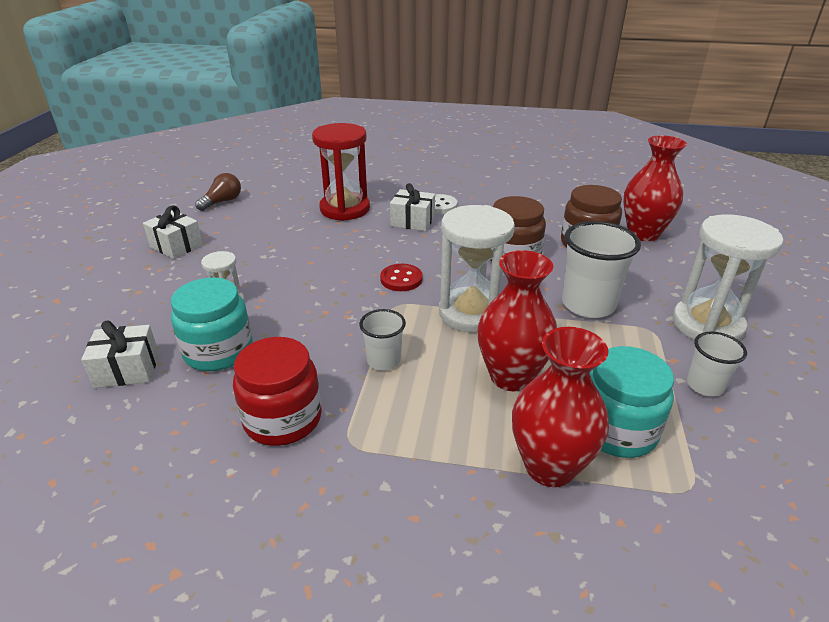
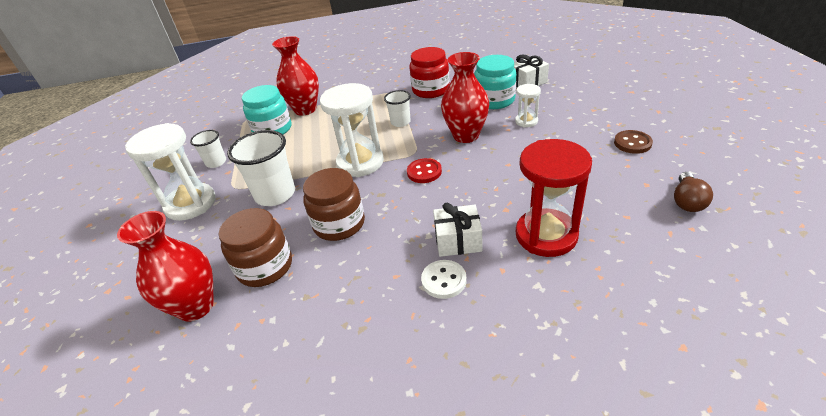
camera: 165 degrees right, 5 degrees up
white gift [143,205,203,259] -> brown button [614,130,653,154]
red vase [477,250,557,392] -> red vase moved to [441,52,489,143]

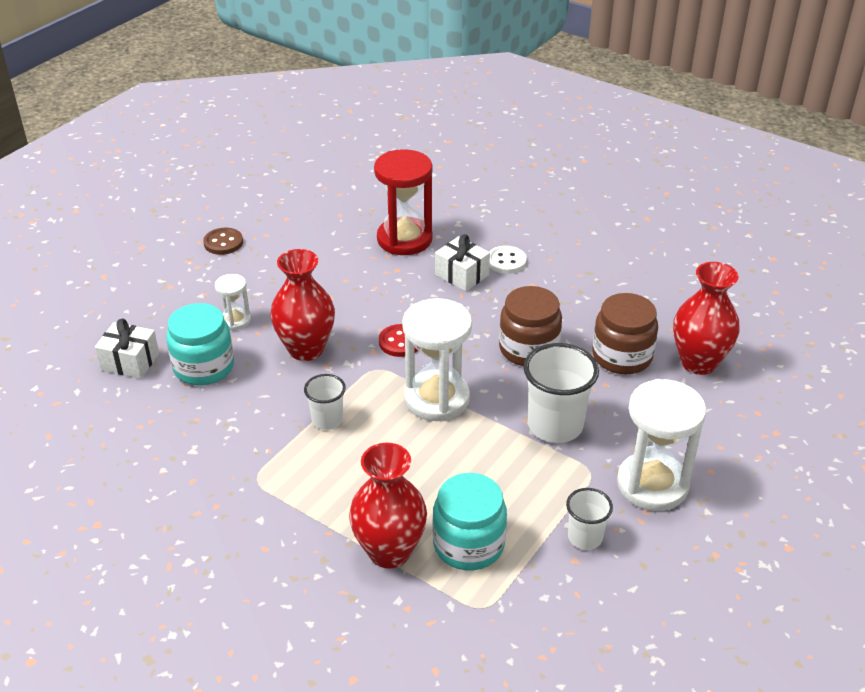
camera: 140 degrees left, 0 degrees up
red jar [409,47,450,98] -> none
brown light bulb [674,172,713,212] -> none

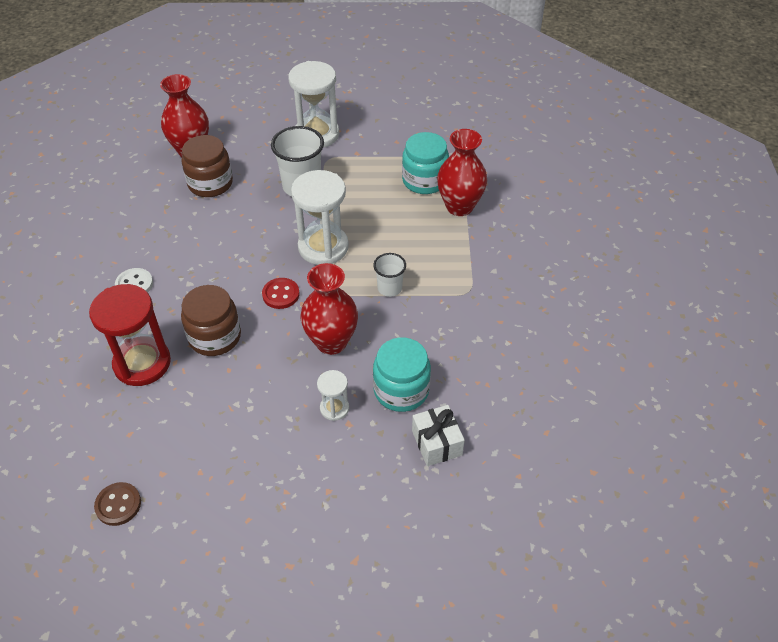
camera: 125 degrees left, 10 degrees up
brown button [203,228,243,255] -> brown button moved to [94,482,141,526]
white gift [435,234,490,291] -> none
brown jar [499,286,562,366] -> brown jar moved to [181,285,241,356]
white cup [566,488,613,550] -> none

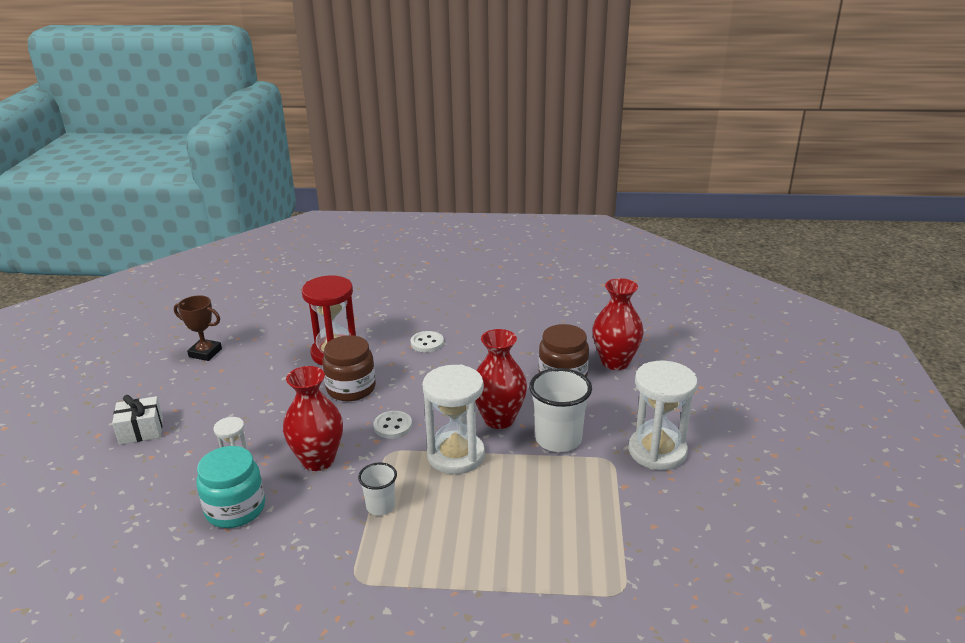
camera: 95 degrees right, 20 degrees down
brown button [94,482,141,526] -> brown trophy [174,295,222,361]
red button [262,278,299,309] -> white button [373,411,412,439]
turquoise jar [402,132,449,194] -> none
white gift [412,405,465,466] -> white gift moved to [112,395,163,445]
red vase [437,129,487,216] -> red vase moved to [475,329,527,429]

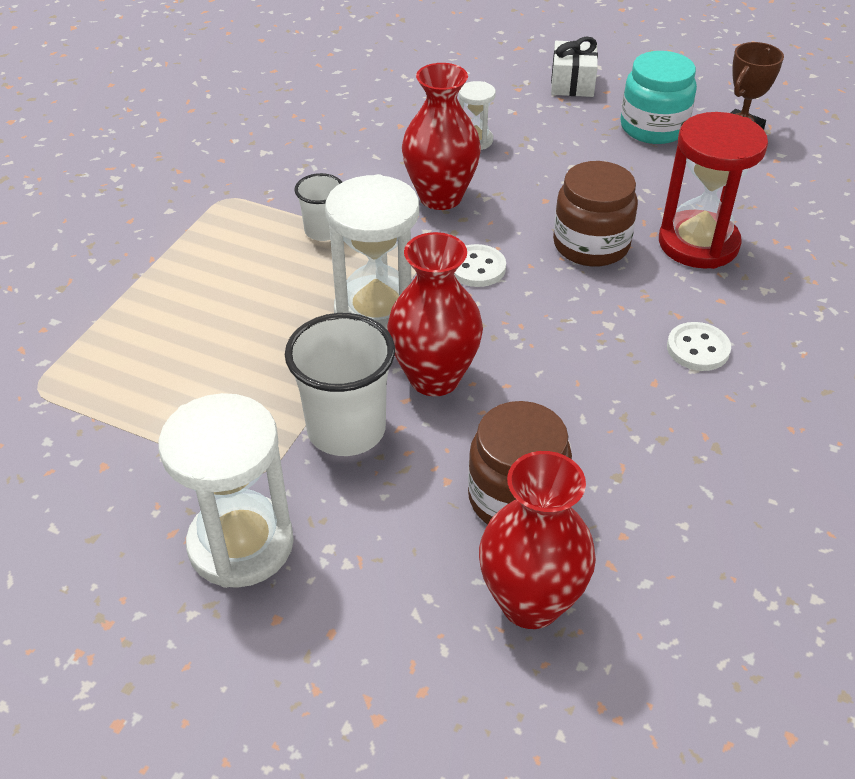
camera: 110 degrees right, 15 degrees up
turquoise jar [196,446,265,528] -> turquoise jar moved to [620,51,697,144]

